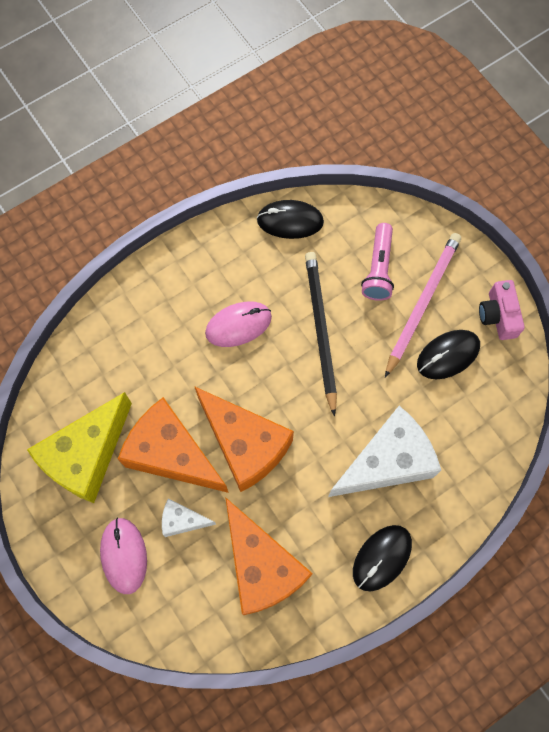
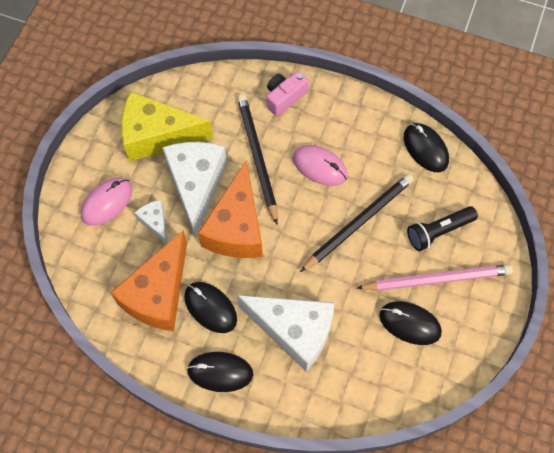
camera: 55 degrees right, 5 degrees down
orange cheese [118,397,229,493] -> white cheese [162,142,227,238]
pink flashlight [361,223,394,301] -> black flashlight [407,206,478,251]
pink camera [479,280,525,340] -> pink camera moved to [267,71,309,116]
none -> black mouse [184,282,237,333]
none -> black pencil [237,94,278,224]

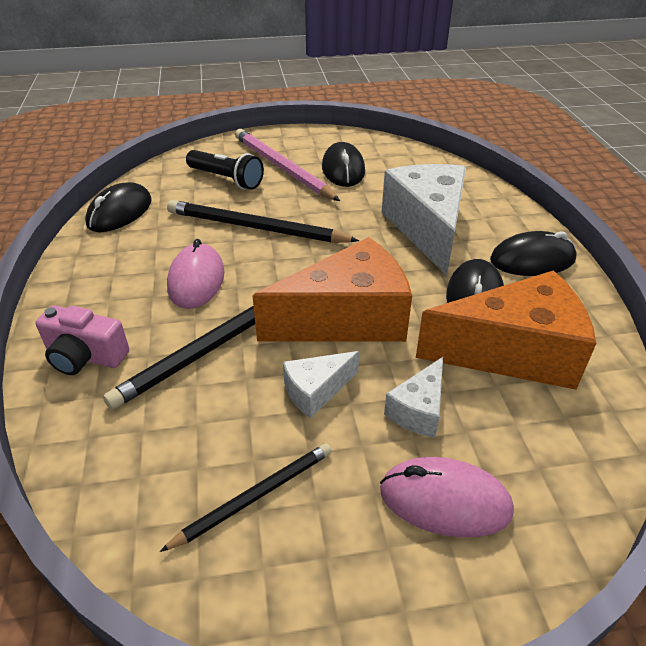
camera: 120 degrees left, 25 degrees down
yellow cheese [121,91,213,161] -> black pencil [160,443,332,552]
white cheese [162,142,227,238] -> white cheese [283,351,359,418], size x0.47
black mouse [187,352,253,392] -> black mouse turned 75 degrees counterclockwise [490,231,577,276]

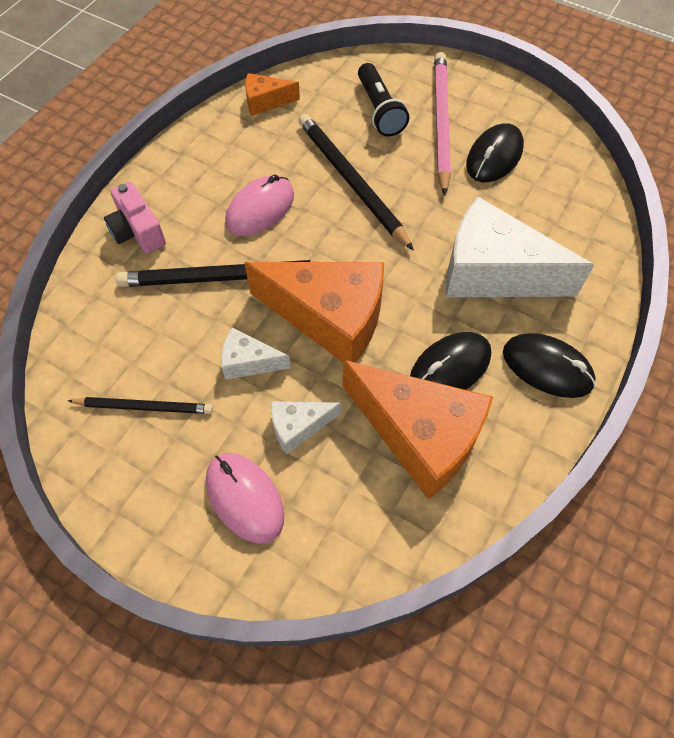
camera: 40 degrees right, 20 degrees up
black mouse [85,182,151,232] -> orange cheese [245,73,300,116]
white cheese [382,164,466,276] -> white cheese turned 105 degrees counterclockwise [446,197,594,297]

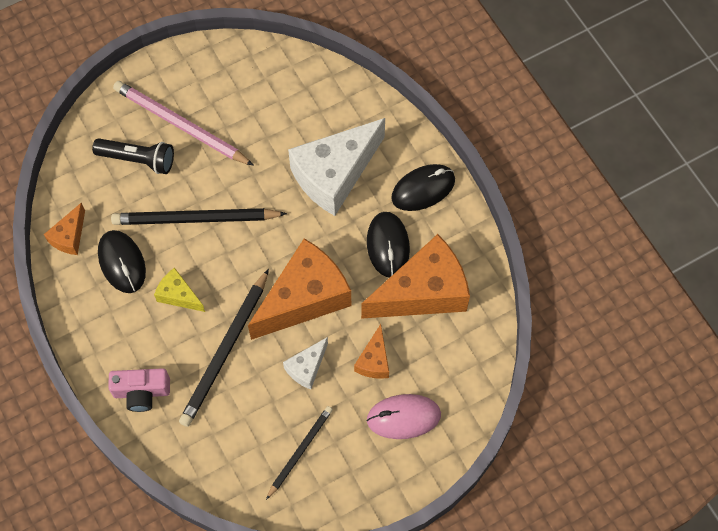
camera: 60 degrees left, 5 degrees up
pink mouse [225,174,294,236] -> yellow cheese [154,268,205,312]
white cheese [271,401,341,454] -> orange cheese [354,324,389,379]
black mouse [466,123,524,182] -> black mouse moved to [98,230,146,293]

